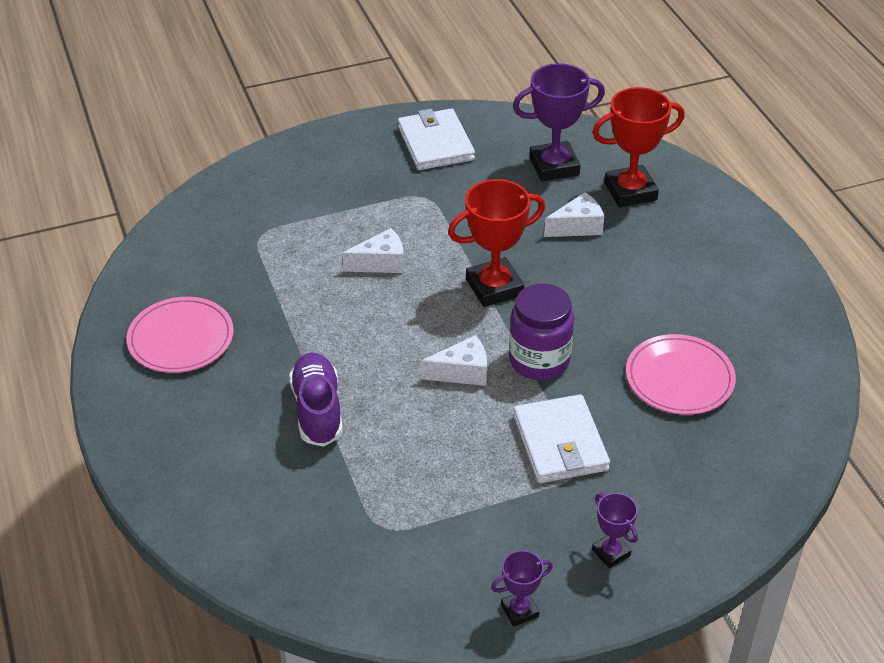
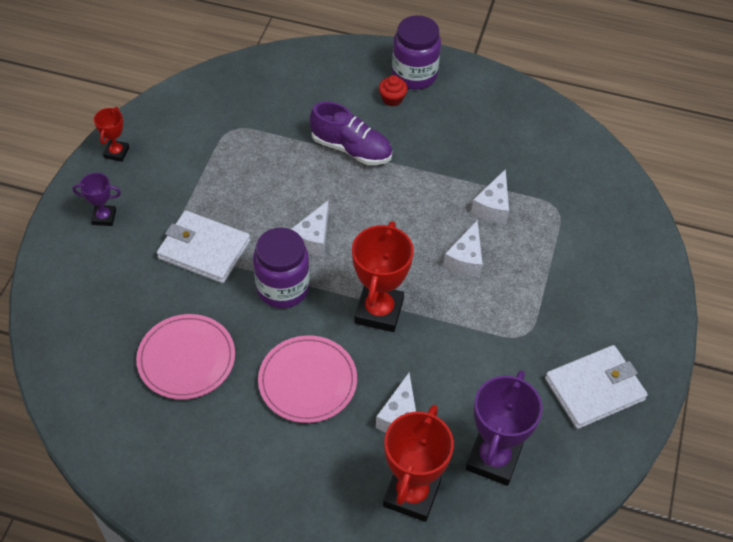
camera: 125 degrees right, 10 degrees up
pink plate [126,297,234,373] -> pink plate moved to [258,335,357,423]
white wallet [398,108,475,170] -> white wallet turned 45 degrees counterclockwise [545,345,648,429]
purple trophy [491,550,553,627] -> red trophy [94,107,129,162]
none -> red cupcake [379,75,408,106]
none -> purple jar [392,15,441,89]
none -> white cheese [471,169,509,224]

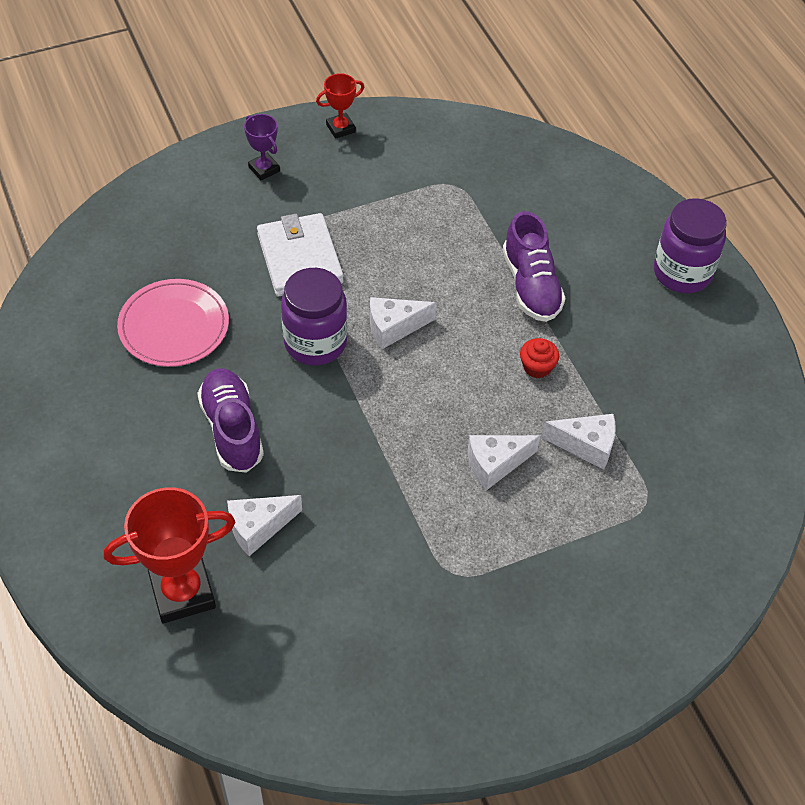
camera: 50 degrees right, 0 degrees up
pink plate [258,335,357,423] -> purple shoe [197,368,264,473]
red trophy [352,221,414,332] -> none
red cupcake [379,75,408,106] -> red cupcake moved to [520,338,559,378]
purple trophy [466,370,543,486] -> none
white cheese [471,169,509,224] -> white cheese turned 150 degrees counterclockwise [542,414,616,470]
white wallet [545,345,648,429] -> none

